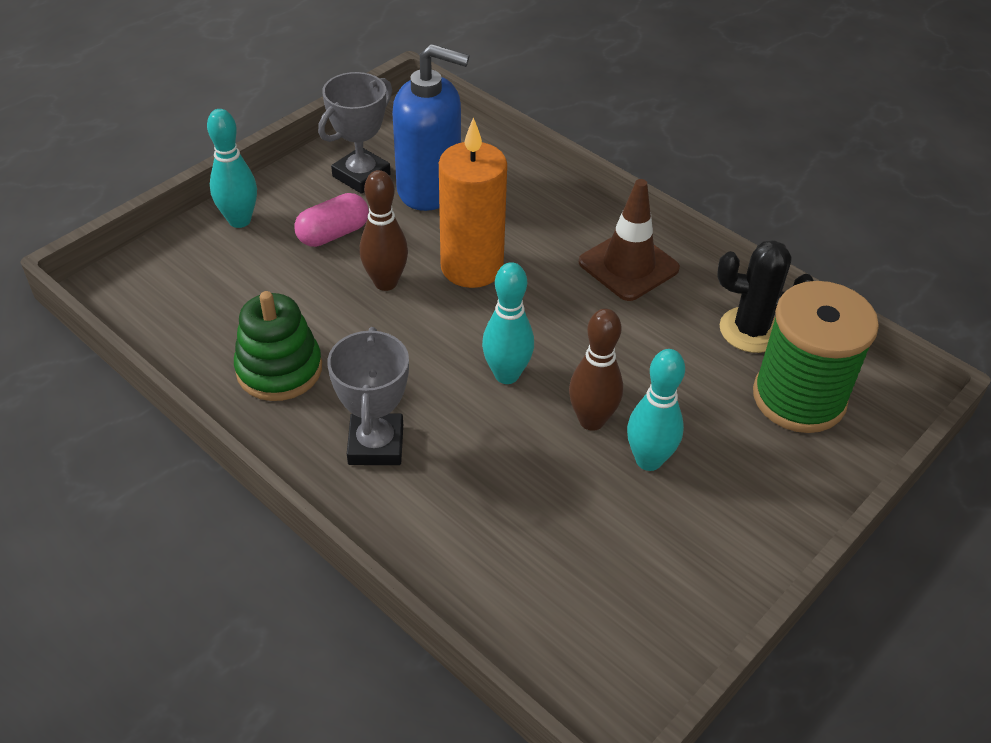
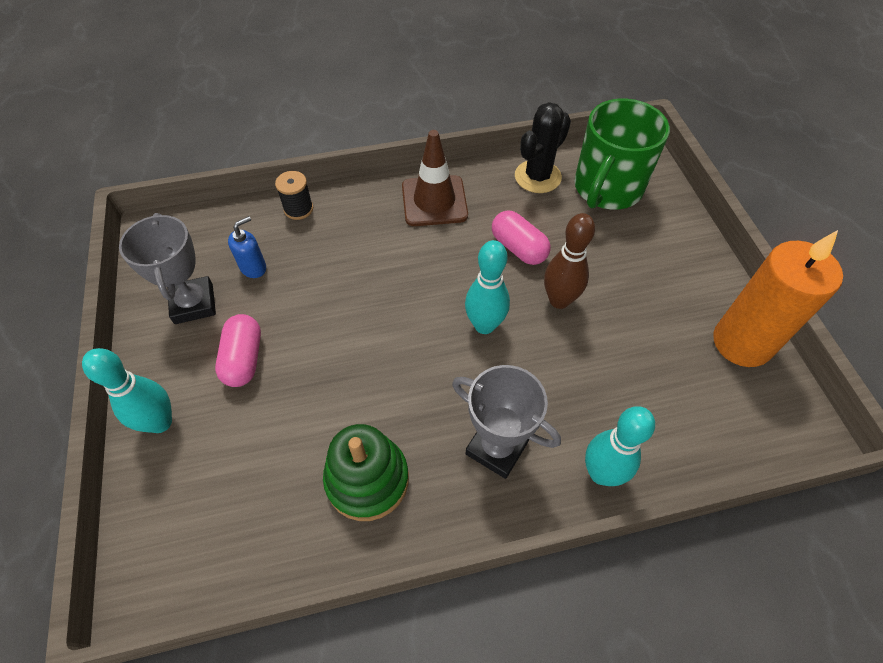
camera: 55 degrees left, 10 degrees up
brown bowling pin [360,170,408,291] -> none
blue soap dispenser [393,44,469,211] -> blue soap dispenser [228,216,266,278], size x0.43
orange candle [439,117,507,288] -> orange candle moved to [713,230,843,367]
turquoise bowling pin [627,349,685,471] -> turquoise bowling pin moved to [585,406,655,486]
green spool [753,281,879,433] -> green mug [574,98,670,210]
none -> black spool [275,171,313,220]
none -> pink capsule [492,210,550,265]

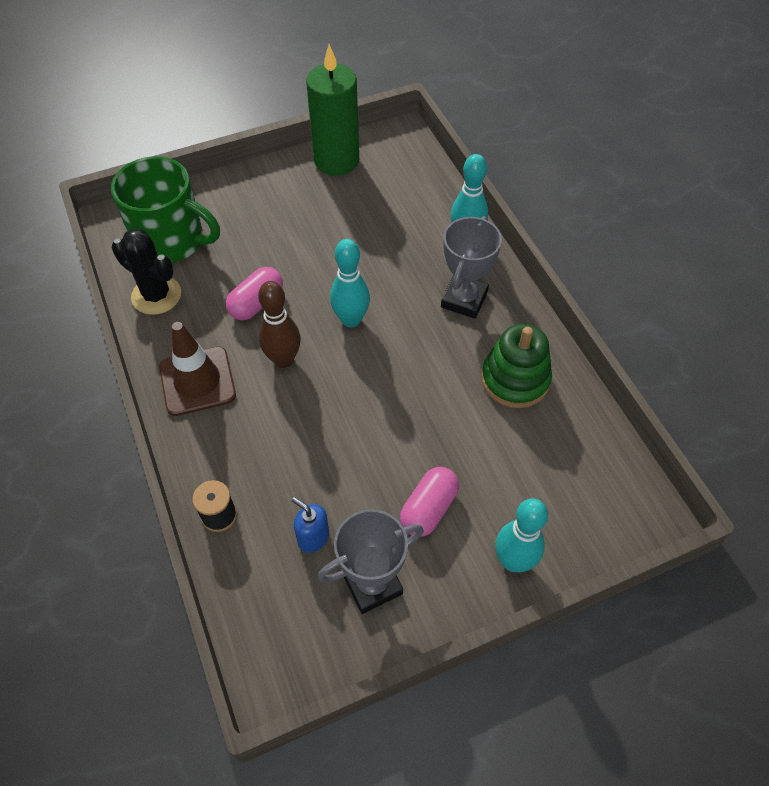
camera: 100 degrees left, 0 degrees up
pink capsule [215,314,261,387] -> pink capsule turned 45 degrees counterclockwise [400,467,459,537]
brown bowling pin [544,213,595,309] -> brown bowling pin moved to [258,281,301,368]
orange candle [713,230,843,367] -> green candle [306,44,359,176]

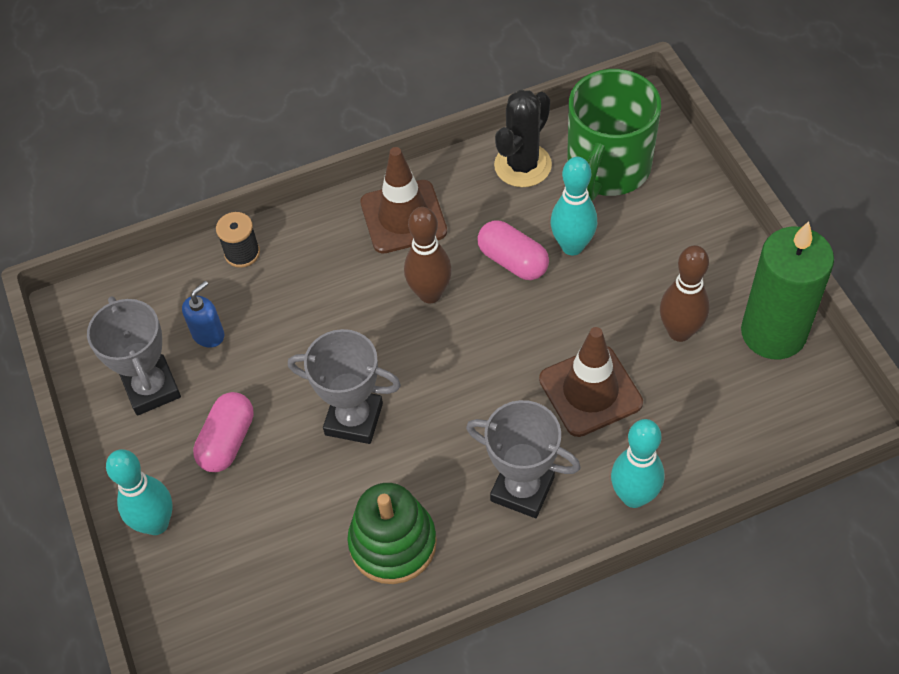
camera: 95 degrees right, 0 degrees up
turquoise bowling pin [330,239,370,328] -> turquoise bowling pin moved to [551,157,597,255]
pink capsule [400,467,459,537] -> pink capsule turned 75 degrees clockwise [193,392,254,472]
none -> grey trophy [288,329,401,444]
none -> brown traffic cone [539,327,643,437]
none -> brown bowling pin [660,245,710,342]

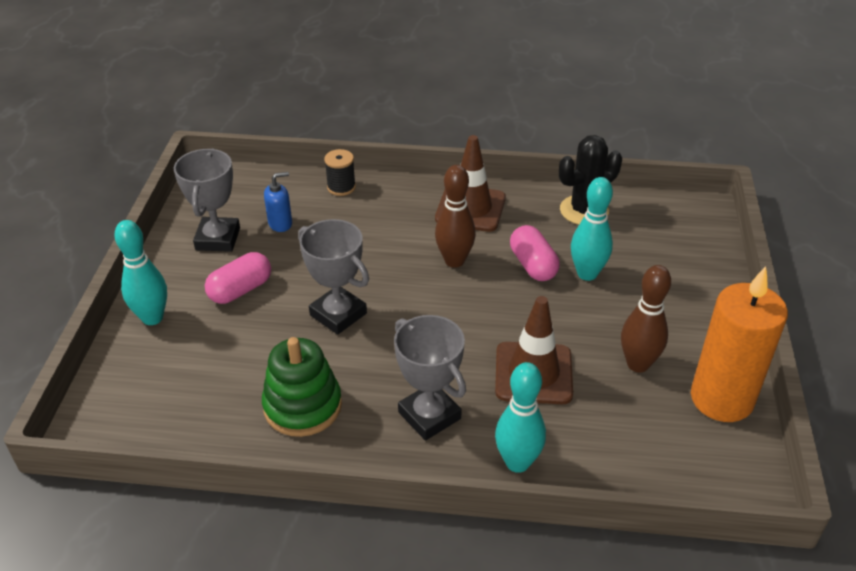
camera: 25 degrees right, 15 degrees down
green mug [567,69,661,201] -> none
green candle [741,221,834,359] -> orange candle [691,266,788,422]

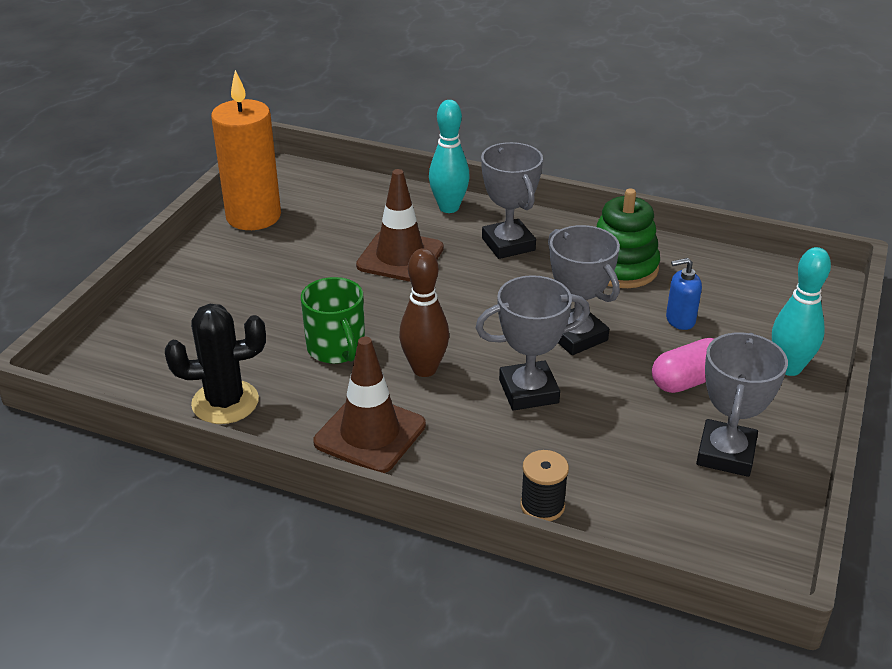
camera: 165 degrees left, 5 degrees down
blue soap dispenser [264,172,292,232] -> blue soap dispenser moved to [666,258,702,330]
pink capsule [510,225,560,281] -> green mug [301,277,365,364]
turquoise bowling pin [571,177,613,281] -> none
brown bowling pin [621,265,671,373] -> none
none -> grey trophy [476,275,590,411]

